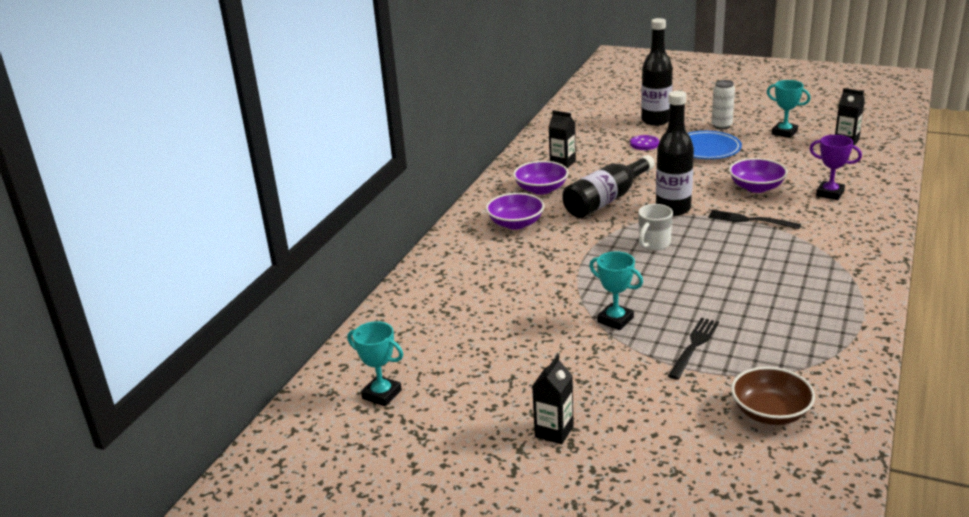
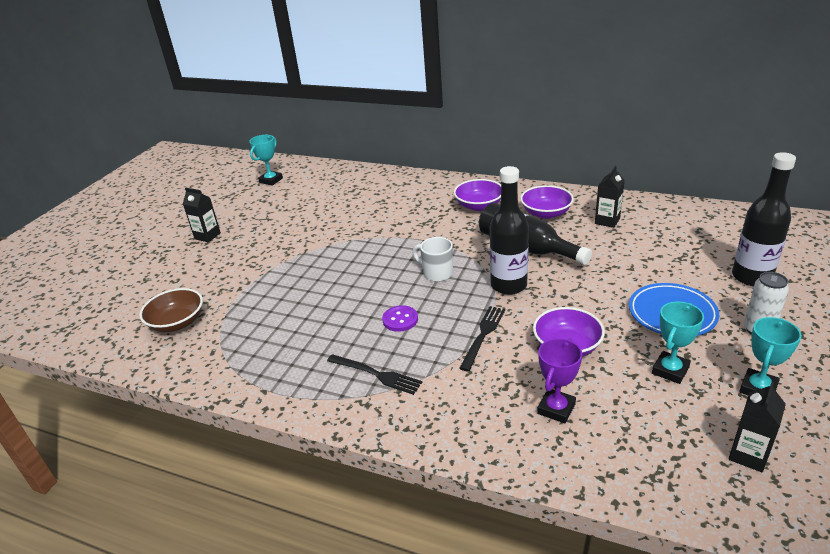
camera: 90 degrees right, 5 degrees up
turquoise trophy [589,251,643,330] -> turquoise trophy moved to [652,302,704,384]
purple button [630,135,659,150] -> purple button moved to [382,305,418,332]
black fork [668,318,719,380] -> black fork moved to [327,354,423,395]

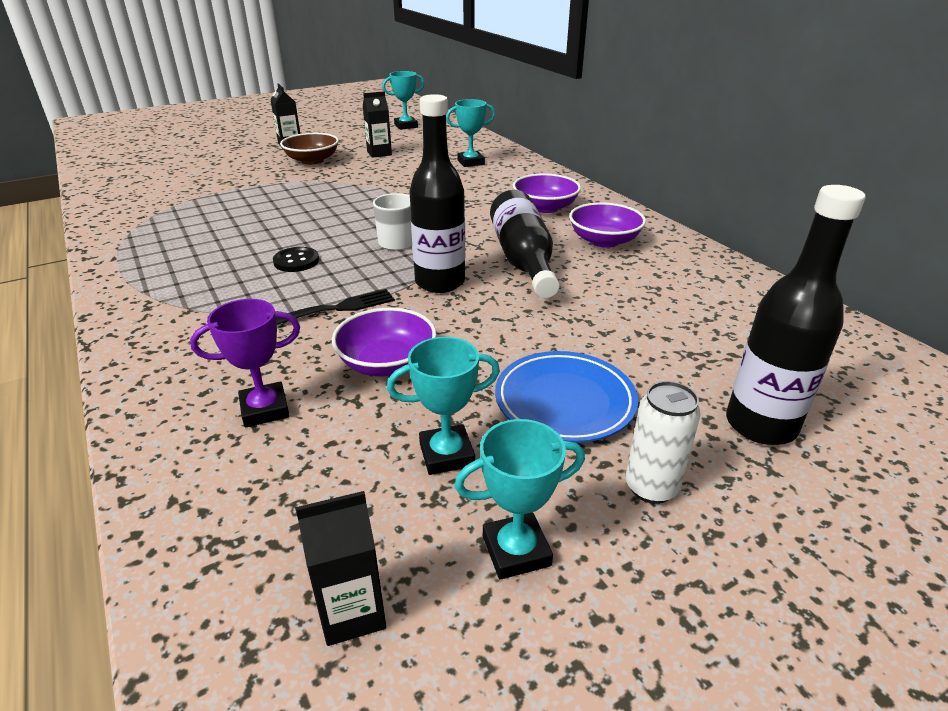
camera: 35 degrees right, 0 degrees up
brown bowl [139,288,203,332] -> brown bowl moved to [280,133,339,165]
black fork [327,354,423,395] -> none
purple button [382,305,418,332] -> black button [273,247,319,272]
black carton [595,166,625,228] -> black carton moved to [363,91,392,158]
none -> turquoise trophy [446,99,495,167]

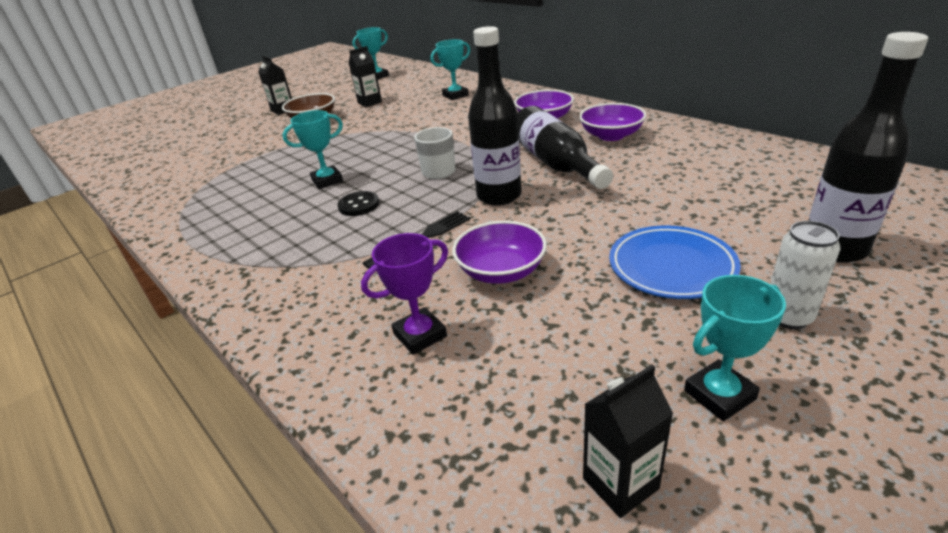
camera: 10 degrees left, 0 degrees up
turquoise trophy [387,337,500,475] -> turquoise trophy moved to [283,110,343,189]

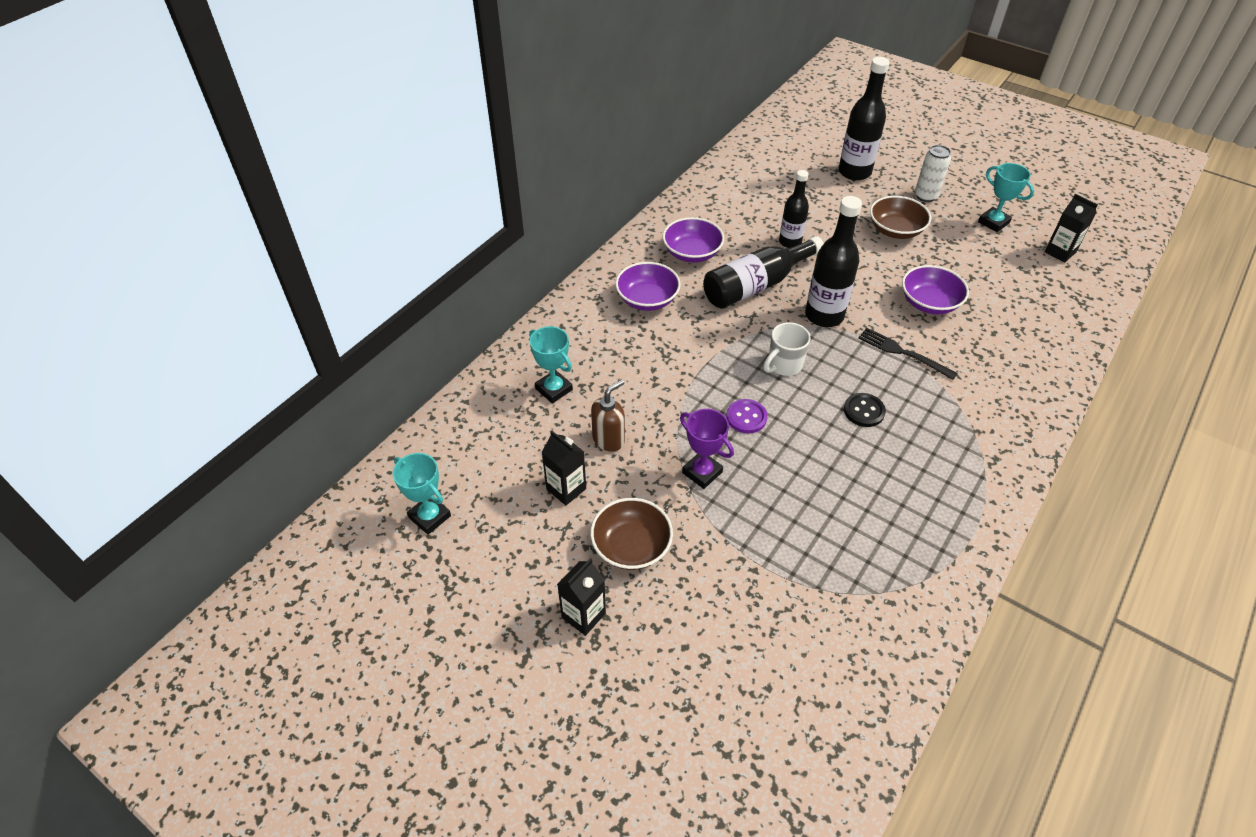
camera: 105 degrees left, 15 degrees up
turquoise trophy [283,110,343,189] -> none
purple trophy [361,233,448,355] -> purple trophy moved to [680,409,734,489]
blue plate [609,225,741,299] -> brown bowl [870,196,931,239]
none -> brown soap dispenser [591,379,625,452]
none -> purple button [726,399,768,434]
none -> black bottle [779,170,809,248]

